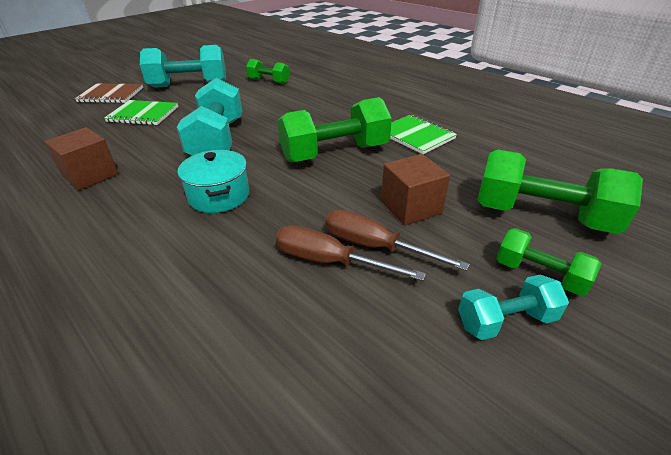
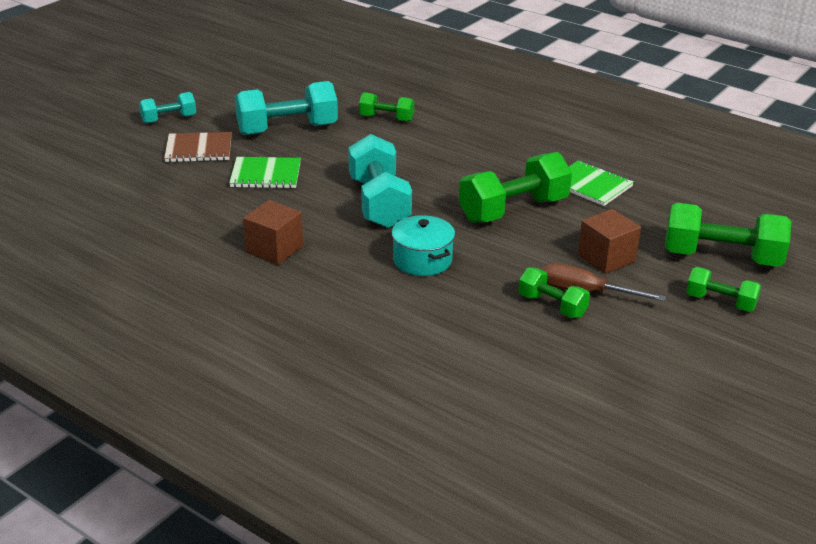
camera: 10 degrees left, 5 degrees down
brown screwdriver [276,225,426,281] -> green dumbbell [518,267,590,318]
turquoise dumbbell [458,274,569,340] -> turquoise dumbbell moved to [139,92,196,124]

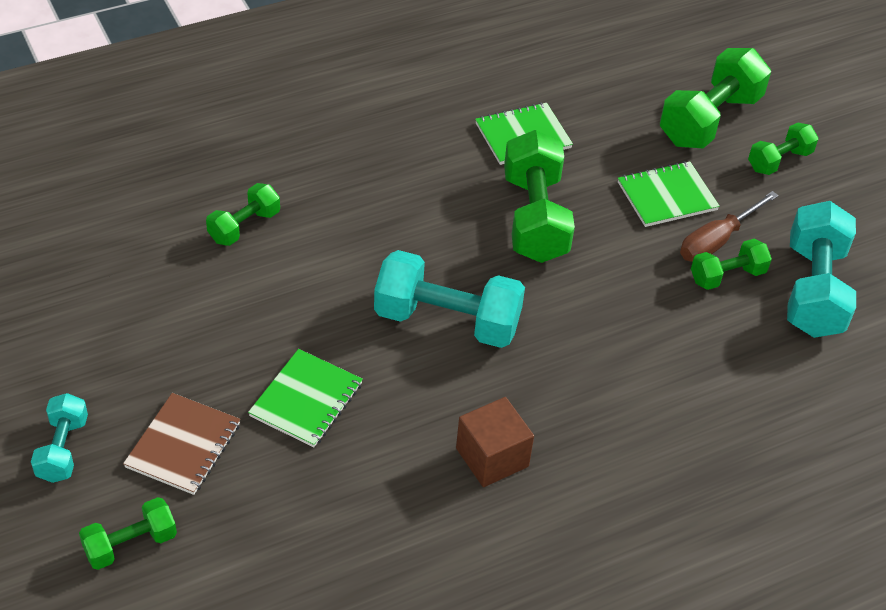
camera: 65 degrees left, 15 degrees up
turquoise dumbbell [235,81,338,135] -> turquoise dumbbell moved to [787,201,856,338]
turquoise pot [392,215,455,276] -> none
brown cube [578,209,641,274] -> green notebook [618,161,720,227]
none -> green dumbbell [79,497,177,570]

